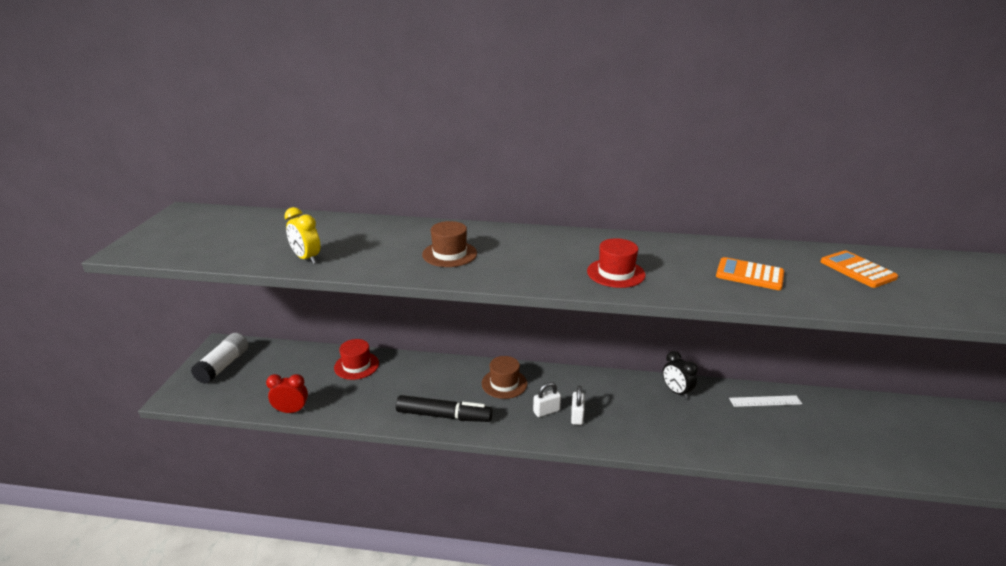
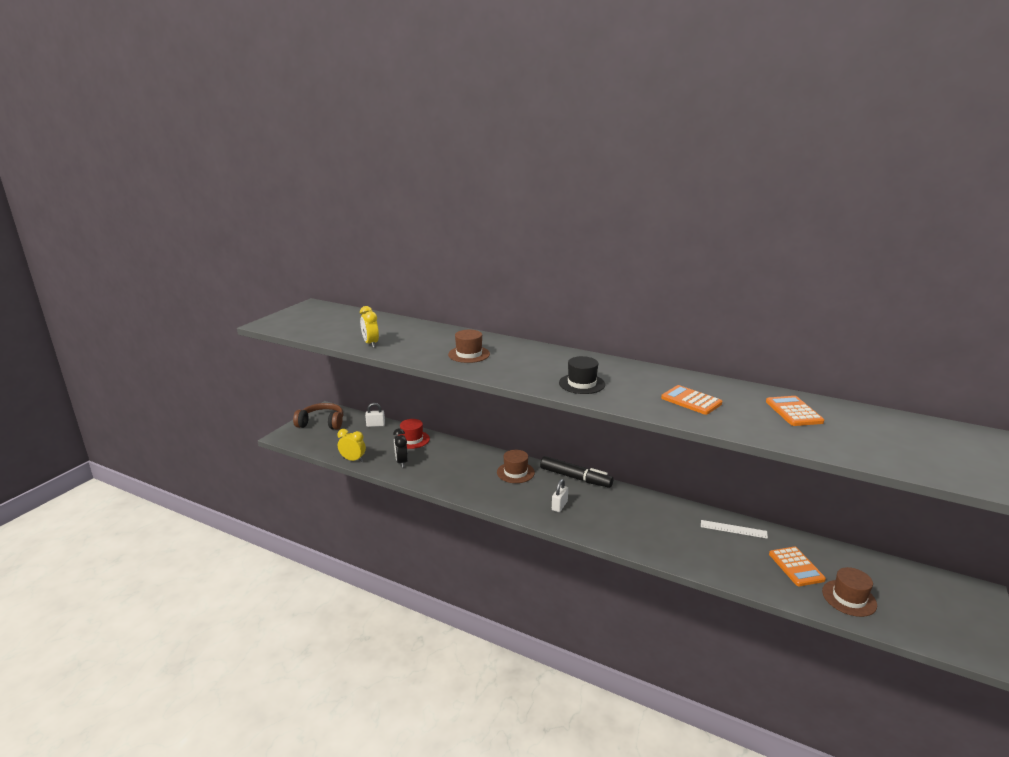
camera: 20 degrees right, 5 degrees down
white glue stick [191,333,248,384] -> brown headphones [293,403,343,430]
red clock [266,374,308,413] -> yellow clock [337,429,366,462]
black marker [396,395,493,422] -> black marker moved to [540,456,613,488]
white padlock [533,382,561,417] -> white padlock moved to [365,403,385,427]
red hat [587,238,646,288] -> black hat [559,356,605,394]
black clock [662,351,698,399] -> black clock moved to [393,428,408,468]
none -> orange calculator [769,547,826,586]
none -> brown hat [822,567,877,617]

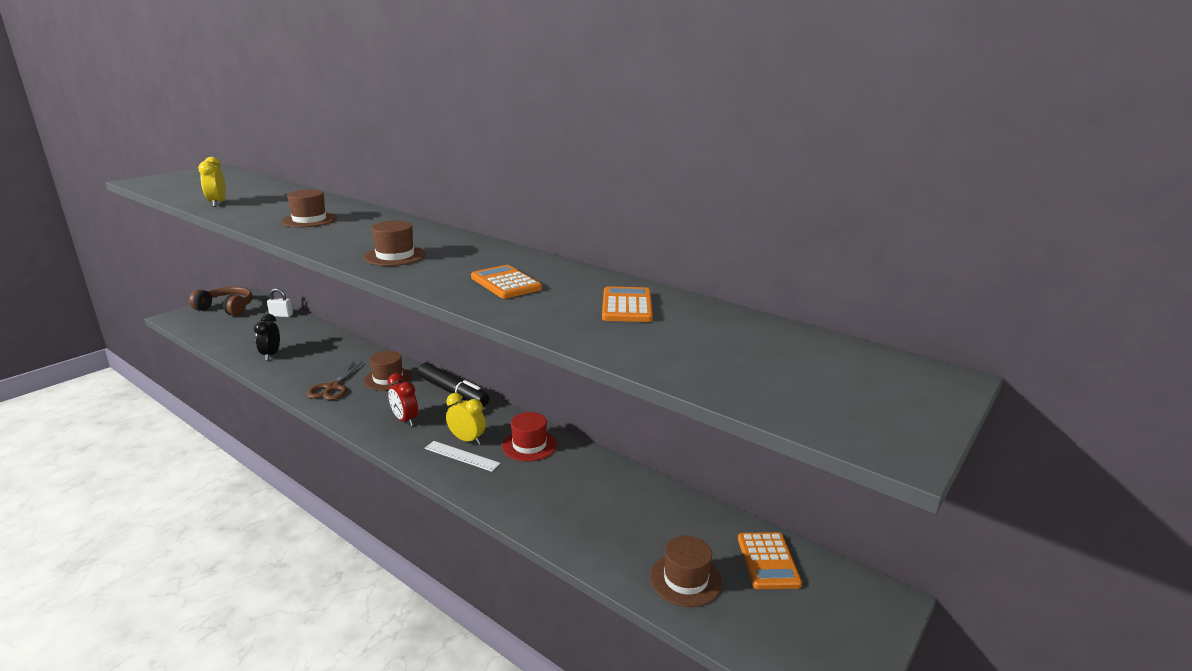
camera: 10 degrees right, 0 degrees up
yellow clock [337,429,366,462] -> yellow clock moved to [446,393,486,445]
red hat [398,419,430,449] -> red hat moved to [502,412,557,461]
white padlock [552,479,568,512] -> red clock [387,373,418,426]
black hat [559,356,605,394] -> brown hat [364,221,426,266]
white ruler [701,520,768,539] -> white ruler moved to [425,441,501,472]
orange calculator [769,547,826,586] -> orange calculator moved to [738,532,802,589]
none -> brown scissors [306,361,363,400]

